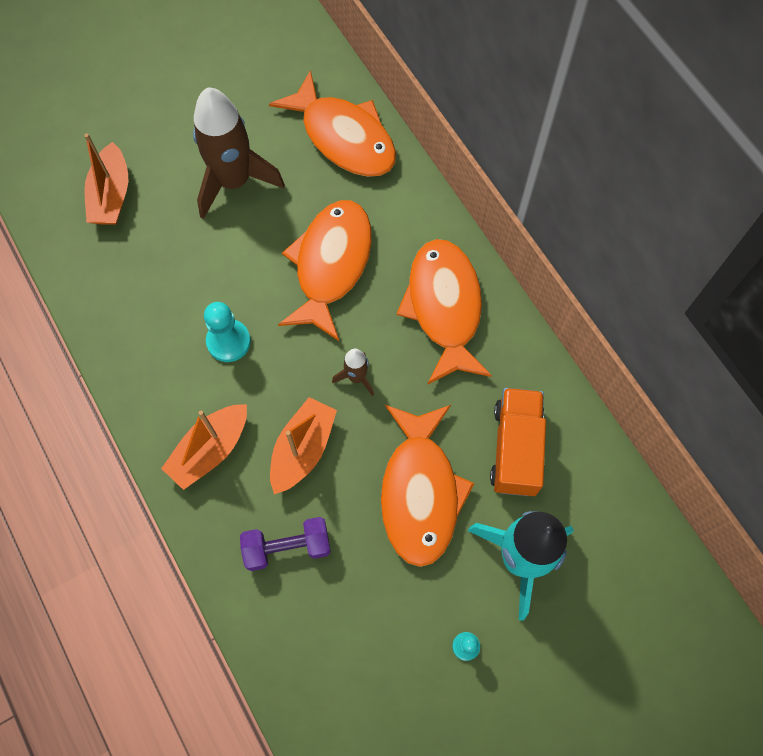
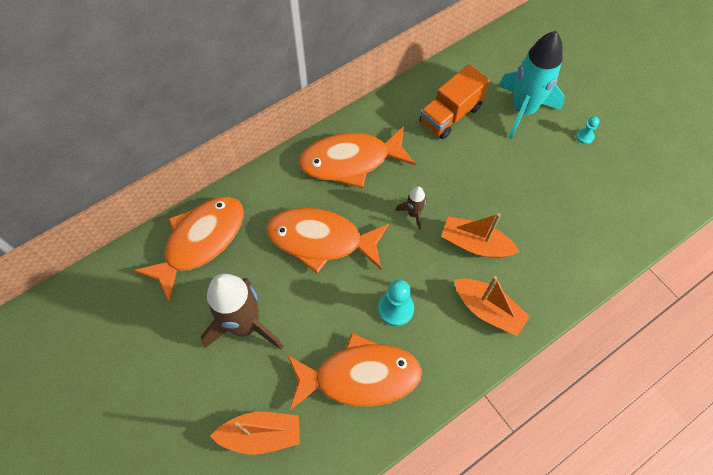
camera: 95 degrees left, 5 degrees down
purple dumbbell [240,517,331,571] -> none
orange fish [381,405,475,567] -> orange fish moved to [287,333,422,410]
orange truck [490,388,546,496] -> orange truck turned 45 degrees counterclockwise [420,64,490,139]

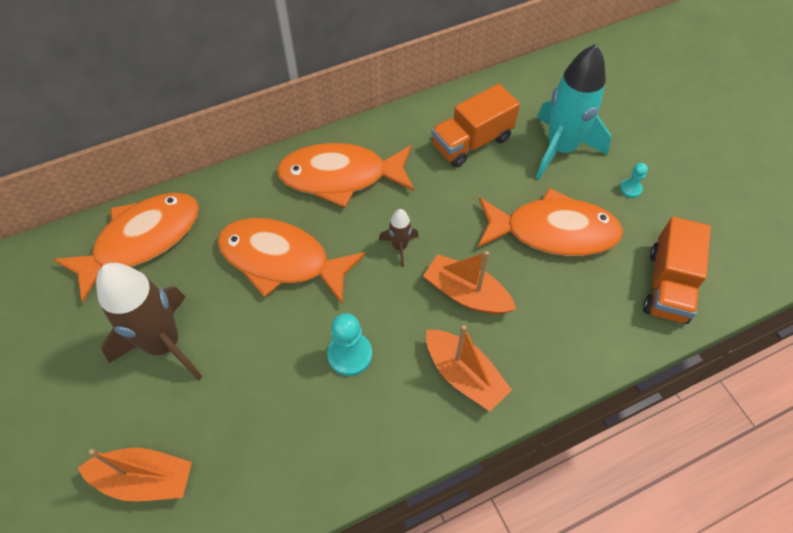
camera: 10 degrees right, 5 degrees down
orange fish [287,333,422,410] -> orange fish moved to [477,188,623,256]
none -> orange truck [643,217,711,324]

